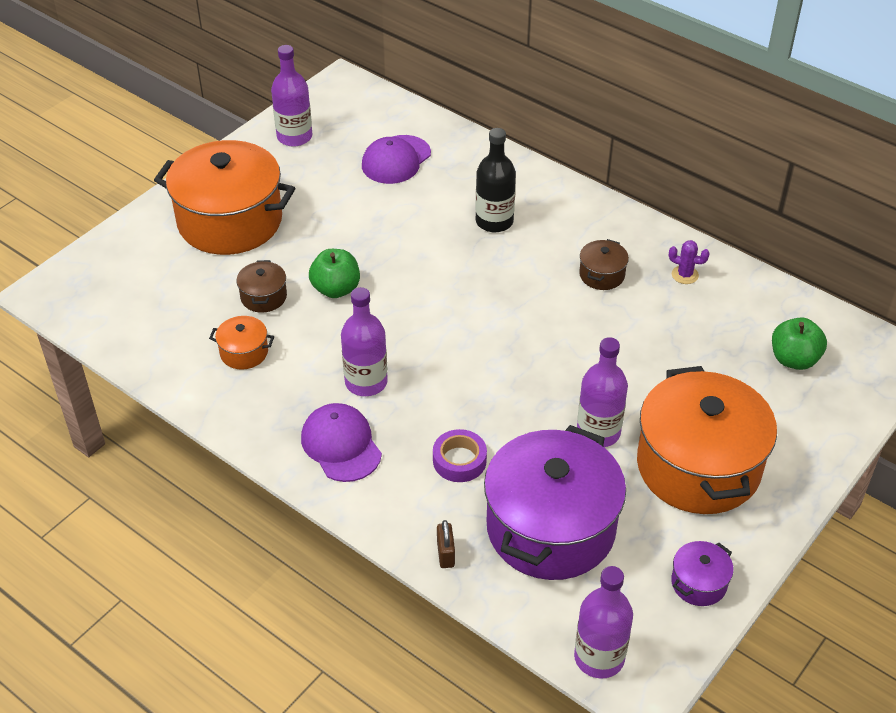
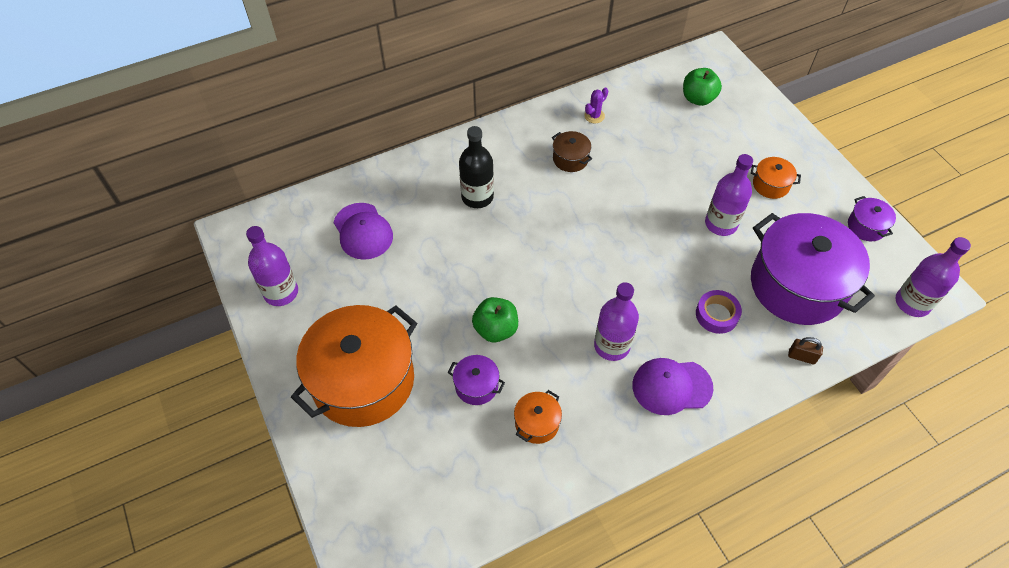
camera: 65 degrees left, 10 degrees up
brown pot [236,260,287,313] -> purple pot [448,355,505,405]
orange pot [637,366,777,514] -> orange pot [751,157,801,199], size x0.42

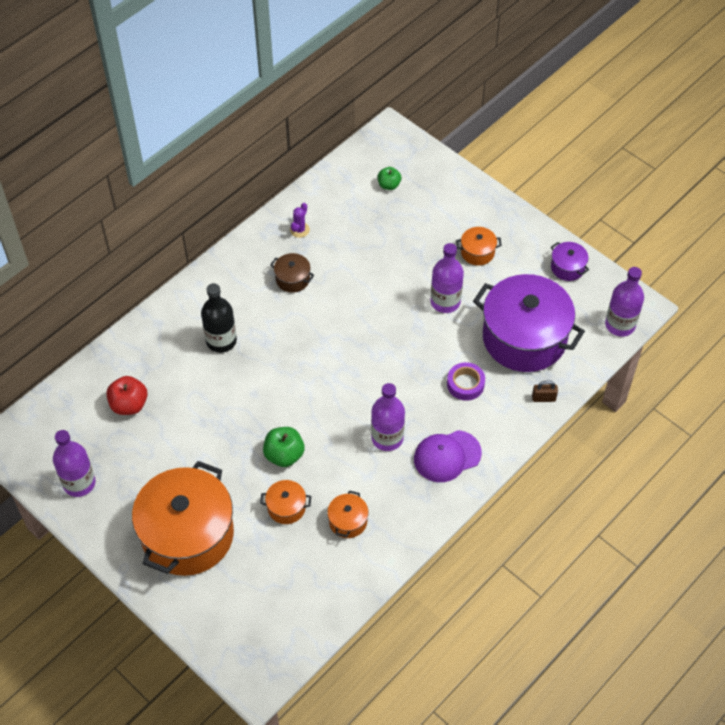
camera: 20 degrees left, 0 degrees up
purple cap [334,203,393,260] -> red apple [106,376,148,415]
purple pot [448,355,505,405] -> orange pot [260,480,311,524]
green apple [683,68,722,106] -> green apple [378,167,401,190], size x0.66

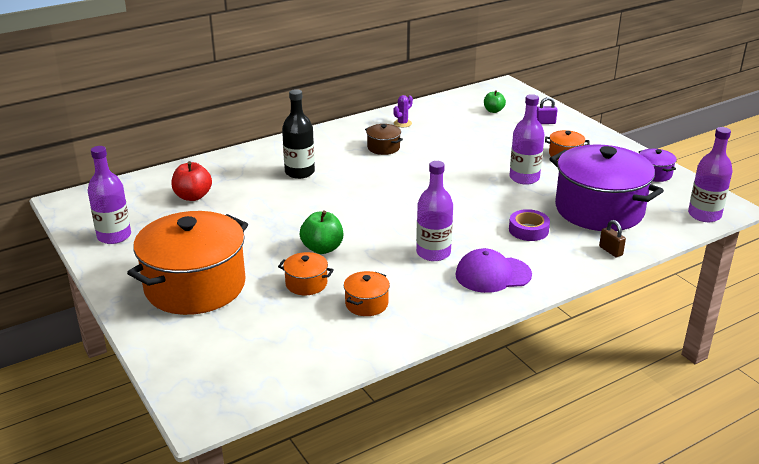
camera: 15 degrees right, 25 degrees down
brown padlock [532,380,558,402] -> brown padlock turned 45 degrees clockwise [599,220,626,257]
none -> purple padlock [537,97,557,124]

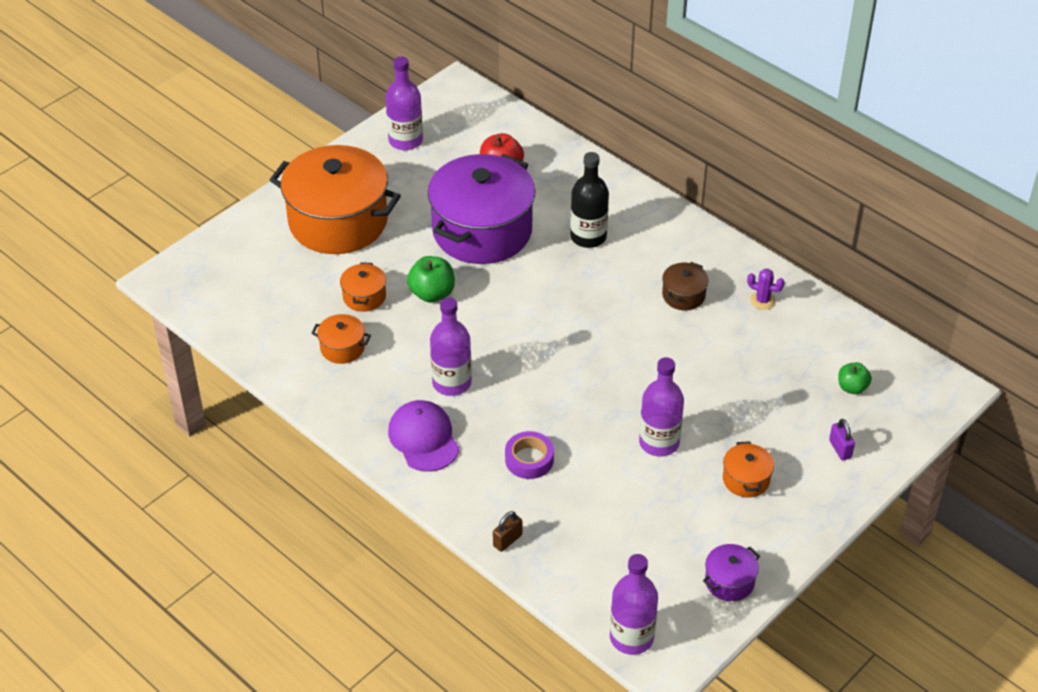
camera: 75 degrees right, 15 degrees up
purple pot [550,144,664,231] -> purple pot moved to [428,154,535,264]

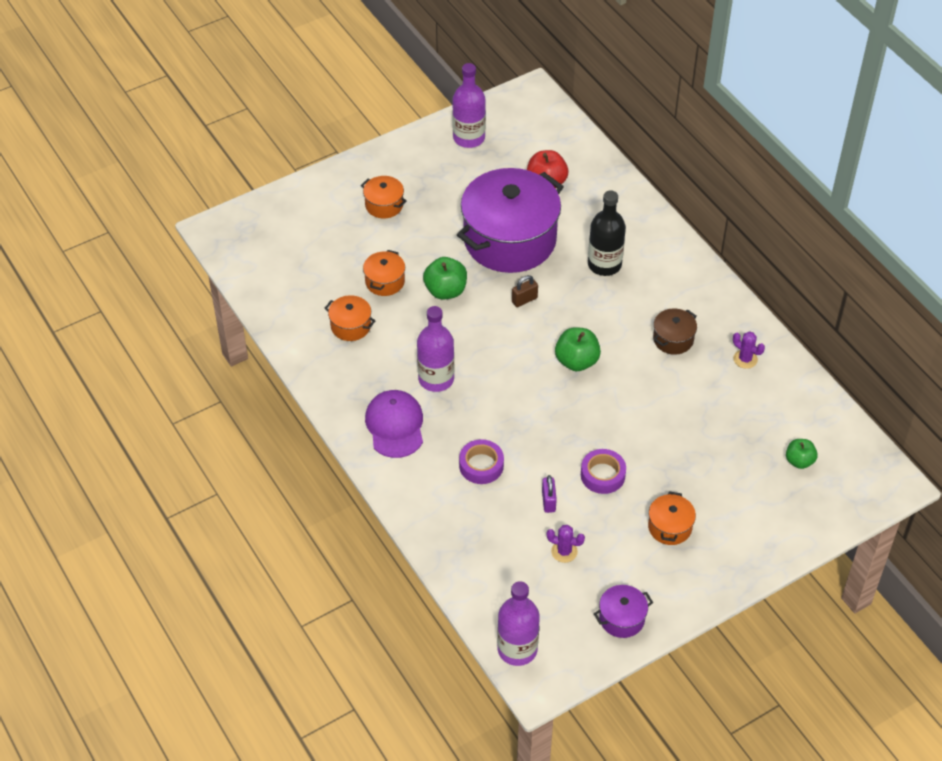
camera: 15 degrees right, 5 degrees up
orange pot [270,145,401,254] -> orange pot [361,176,407,218], size x0.42
brown padlock [493,511,522,552] -> brown padlock moved to [512,275,538,307]
purple bottle [639,357,684,457] -> purple tape [581,449,626,494]
purple padlock [829,419,855,460] -> purple padlock moved to [542,475,557,513]
none -> purple cactus [547,525,585,563]
none -> green apple [555,327,601,371]

